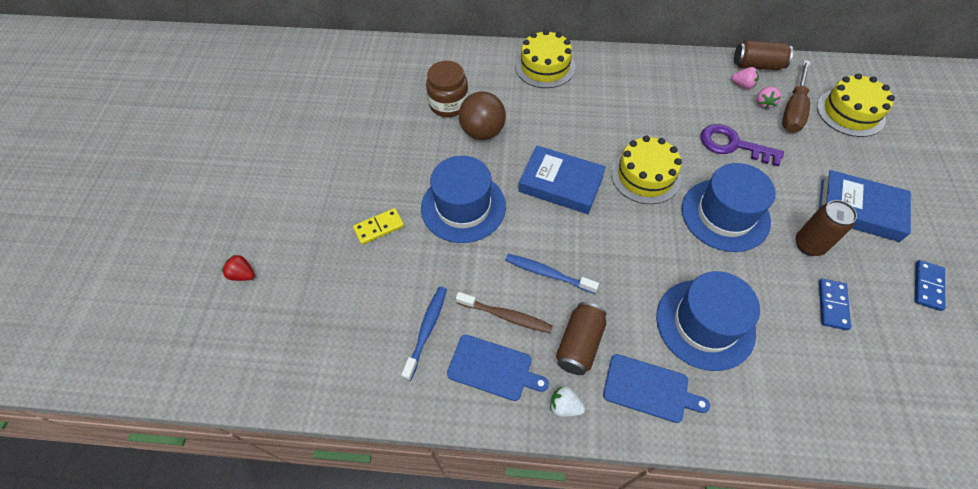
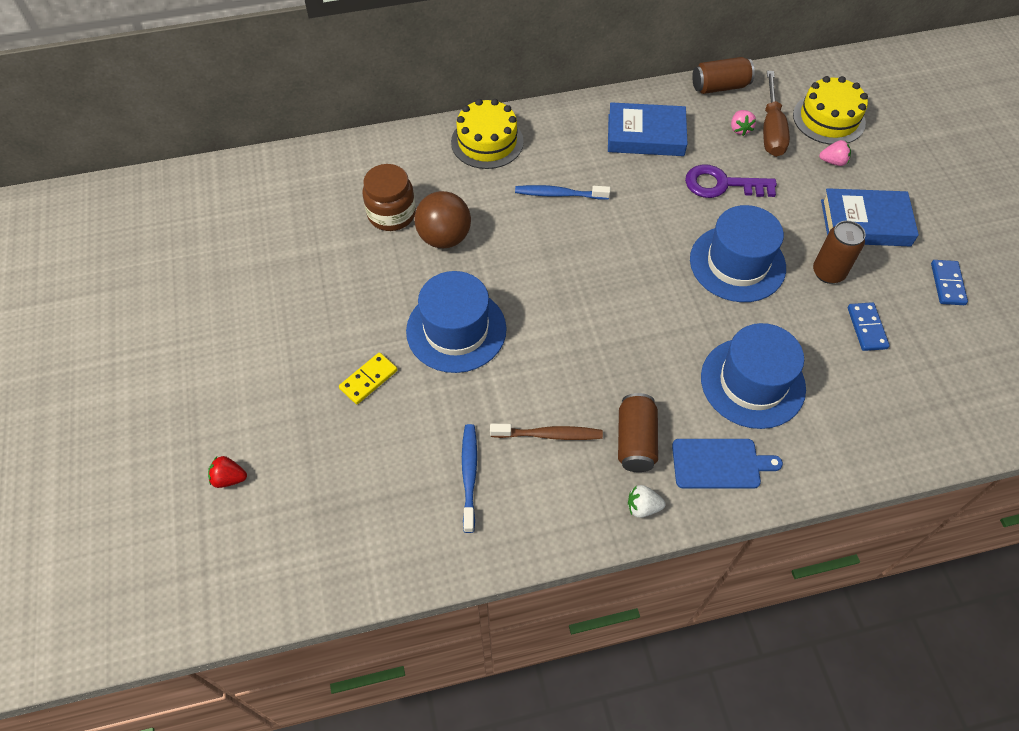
camera: 20 degrees left, 0 degrees up
blue cutting board [447,335,549,401] -> none
blue toothbrush [505,254,599,294] -> blue toothbrush moved to [515,185,610,200]
blue book [518,145,606,214] -> blue book moved to [608,102,688,156]
yellow cake [611,136,682,204] -> none
pink strawberry [731,67,759,89] -> pink strawberry moved to [819,140,851,166]

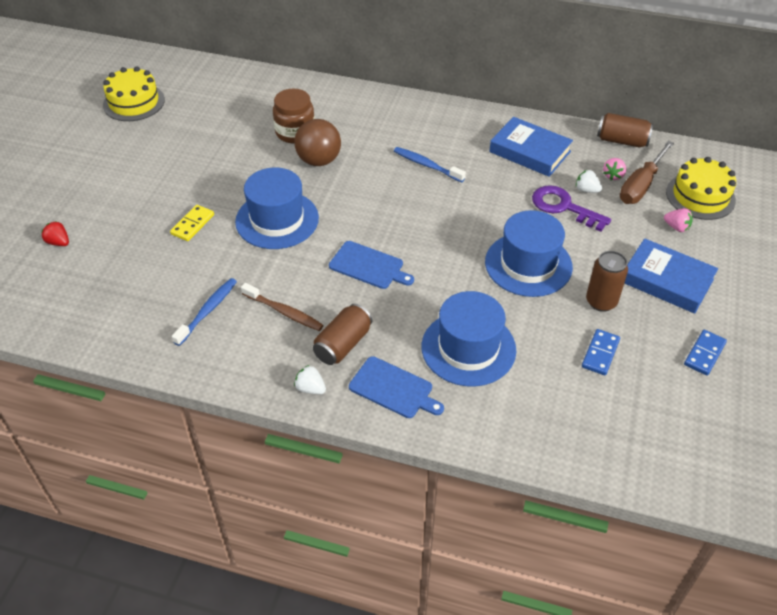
camera: 30 degrees right, 10 degrees down
yellow domino [339,352,397,404] -> yellow domino turned 45 degrees counterclockwise [170,205,214,241]
yellow cake [451,99,524,169] -> yellow cake moved to [103,66,165,121]
none -> blue cutting board [329,241,414,289]
none -> white strawberry [576,170,602,193]

